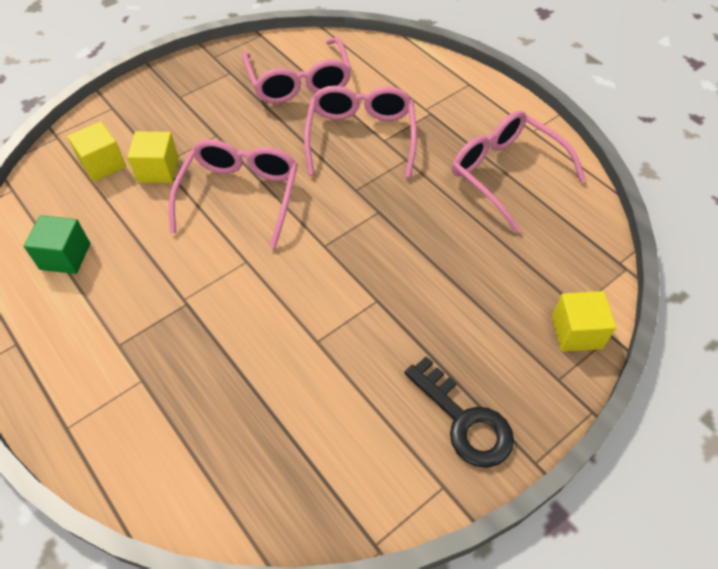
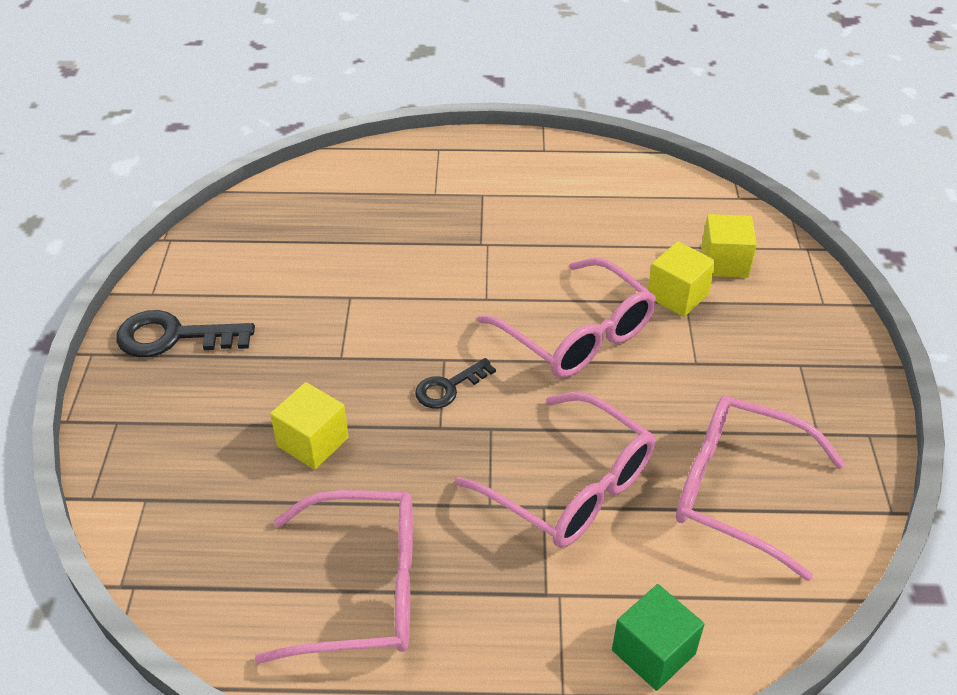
camera: 130 degrees right, 10 degrees down
green cube [24,215,91,274] -> green cube moved to [612,584,705,691]
yellow cube [552,291,616,352] -> yellow cube moved to [270,382,349,470]
none -> black key [415,358,496,408]

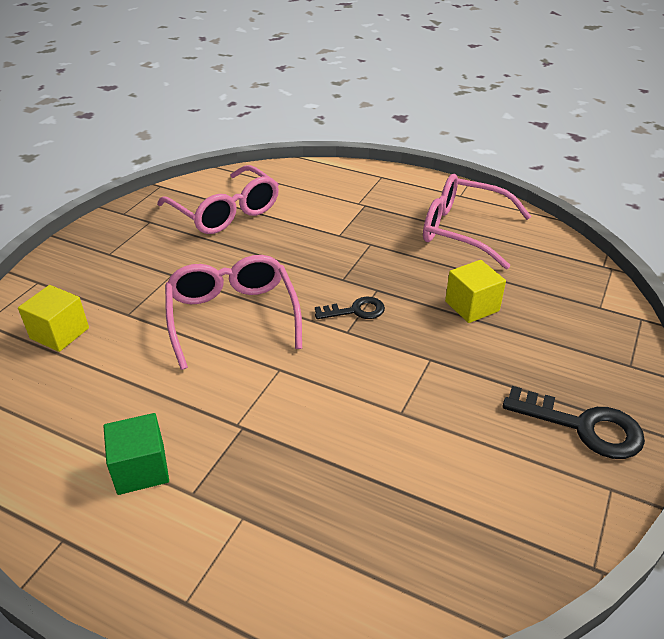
camera: 155 degrees left, 5 degrees down
pink glasses [455,392,655,548] -> none
green cube [612,584,705,691] -> green cube moved to [103,413,169,495]
yellow cube [648,241,716,317] -> none

